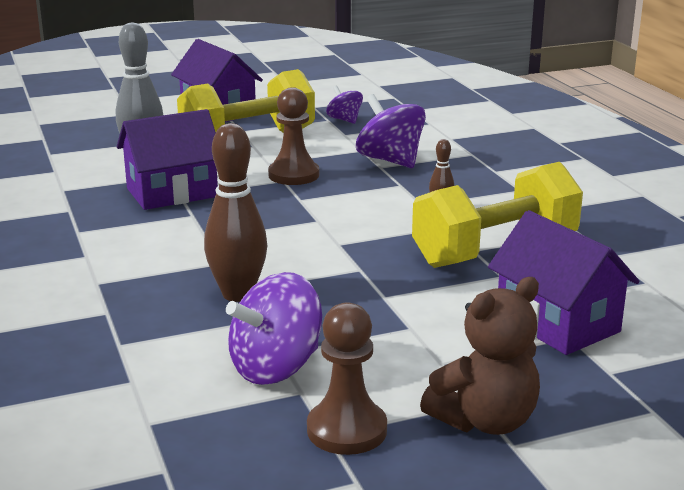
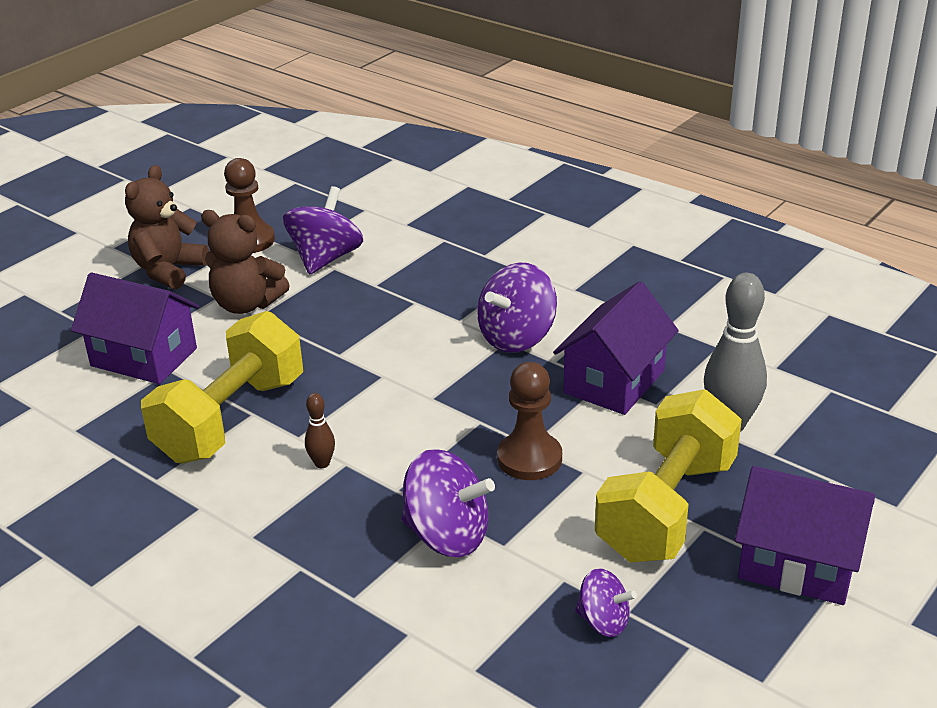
camera: 150 degrees right, 10 degrees up
brown bowling pin [204,123,267,302] -> none
none -> brown teddy bear [201,210,290,314]
none -> purple spinning top [477,263,557,353]

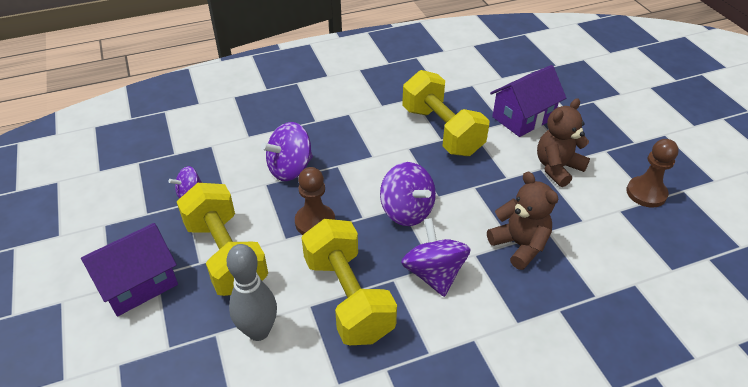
camera: 120 degrees right, 10 degrees up
brown teddy bear [125,165,209,289] -> brown teddy bear moved to [487,171,558,270]
purple spinning top [283,186,363,275] -> purple spinning top moved to [380,162,436,226]
brown bowling pin [305,393,335,468] -> none
purple house [553,281,679,415] -> yellow dumbbell [301,219,397,345]

